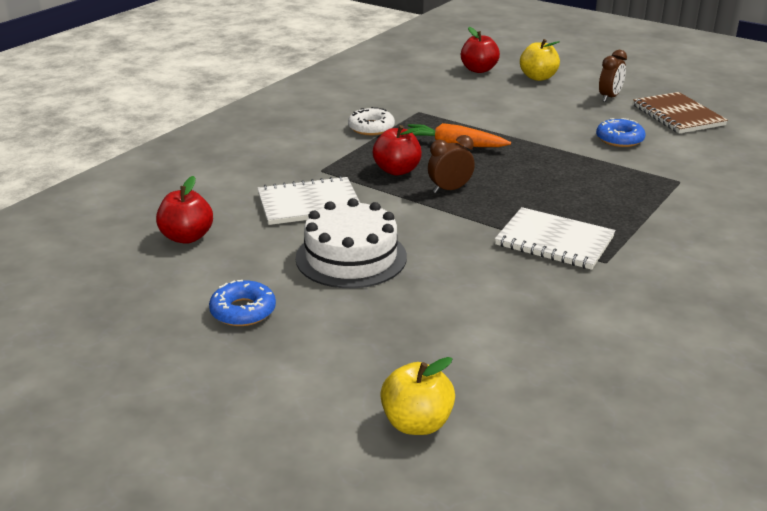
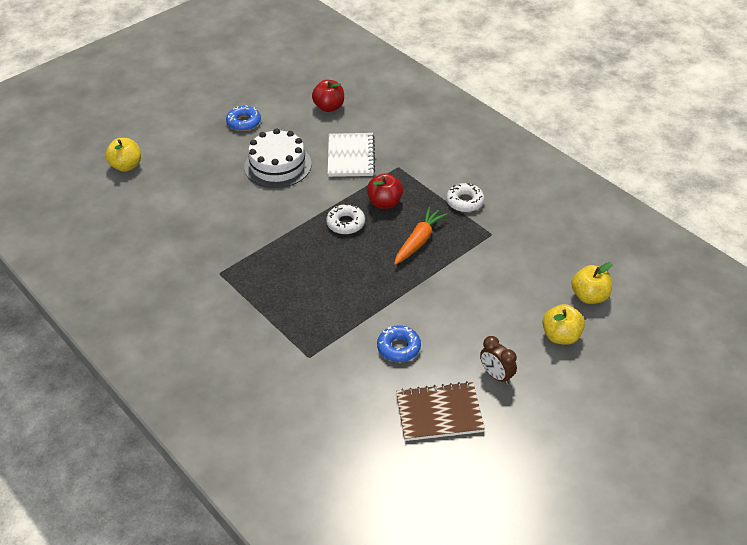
camera: 105 degrees right, 15 degrees up
brown clock [428,135,475,193] -> white donut [326,204,365,234]
red apple [461,27,500,73] -> yellow apple [571,262,612,304]
white notebook [495,207,615,270] -> none

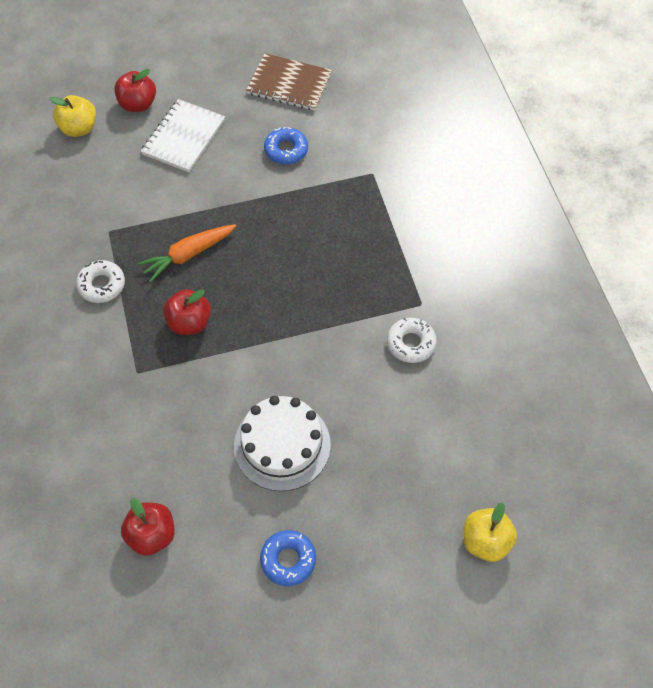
camera: 155 degrees left, 15 degrees up
white donut [326,204,365,234] -> white donut moved to [387,318,437,363]
white notebook [328,133,375,177] -> white notebook moved to [141,99,225,172]
brown clock [480,336,517,385] -> none
yellow apple [542,304,585,345] -> red apple [114,69,156,112]

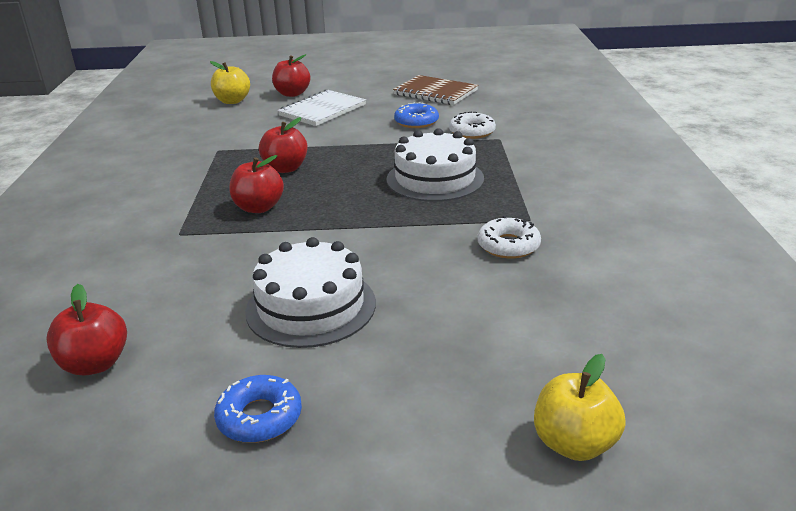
camera: 15 degrees right, 30 degrees down
white donut [76,260,125,303] -> white donut moved to [449,112,496,139]
orange carrot [138,224,237,282] -> red apple [259,117,308,173]
none -> white cake [386,128,484,202]

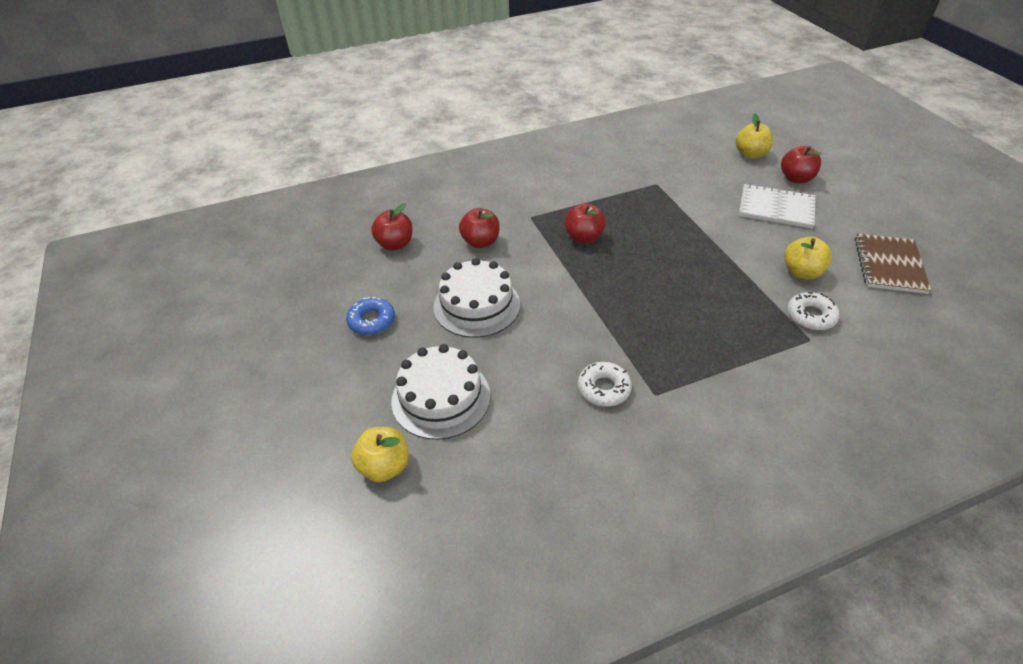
camera: 70 degrees right, 15 degrees up
red apple [259,117,308,173] -> red apple moved to [459,208,500,248]
white cake [386,128,484,202] -> white cake moved to [391,344,490,440]
blue donut [394,103,439,128] -> yellow apple [784,237,832,280]

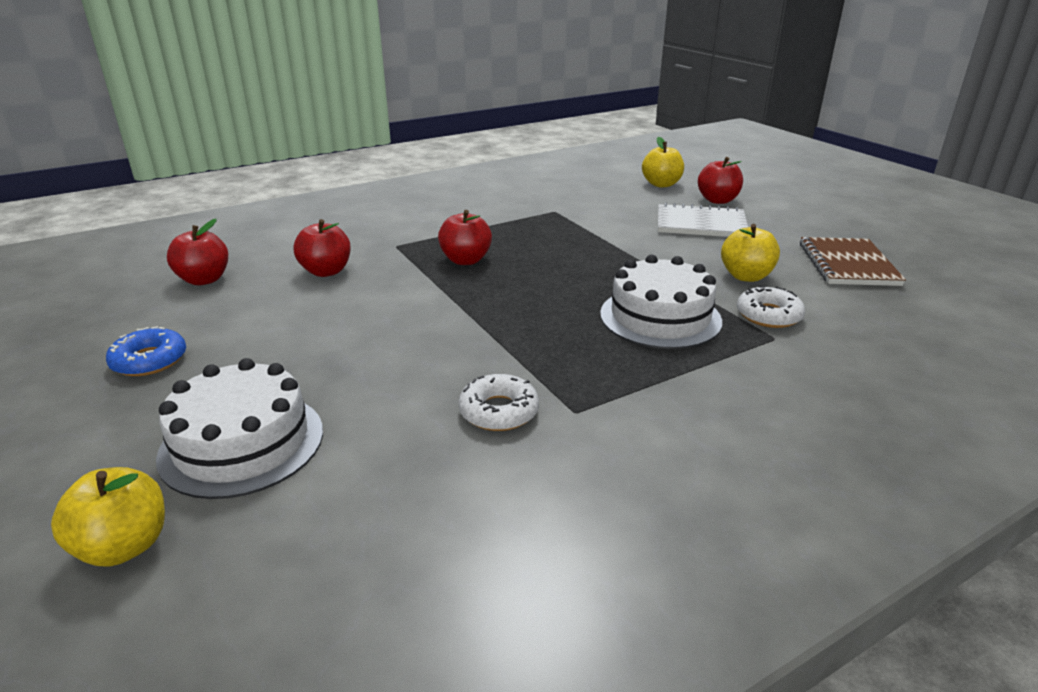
camera: 10 degrees left, 15 degrees down
white cake [433,258,520,338] -> white cake moved to [600,255,722,349]

